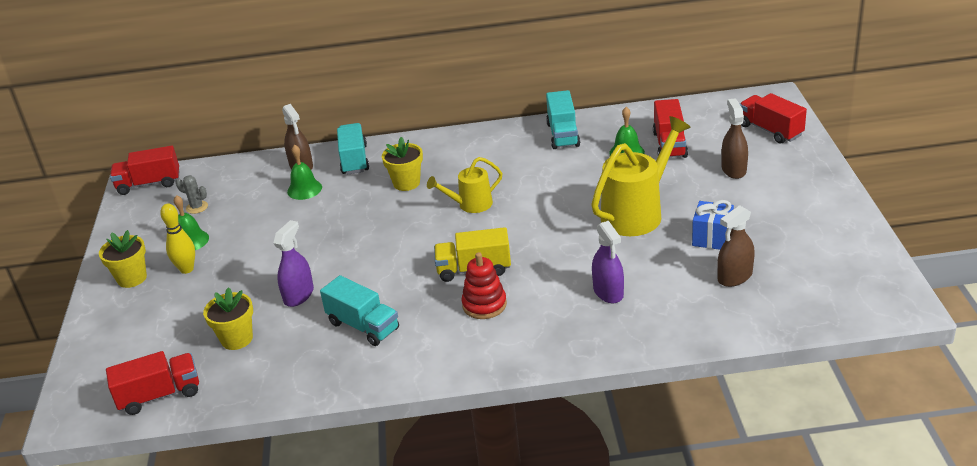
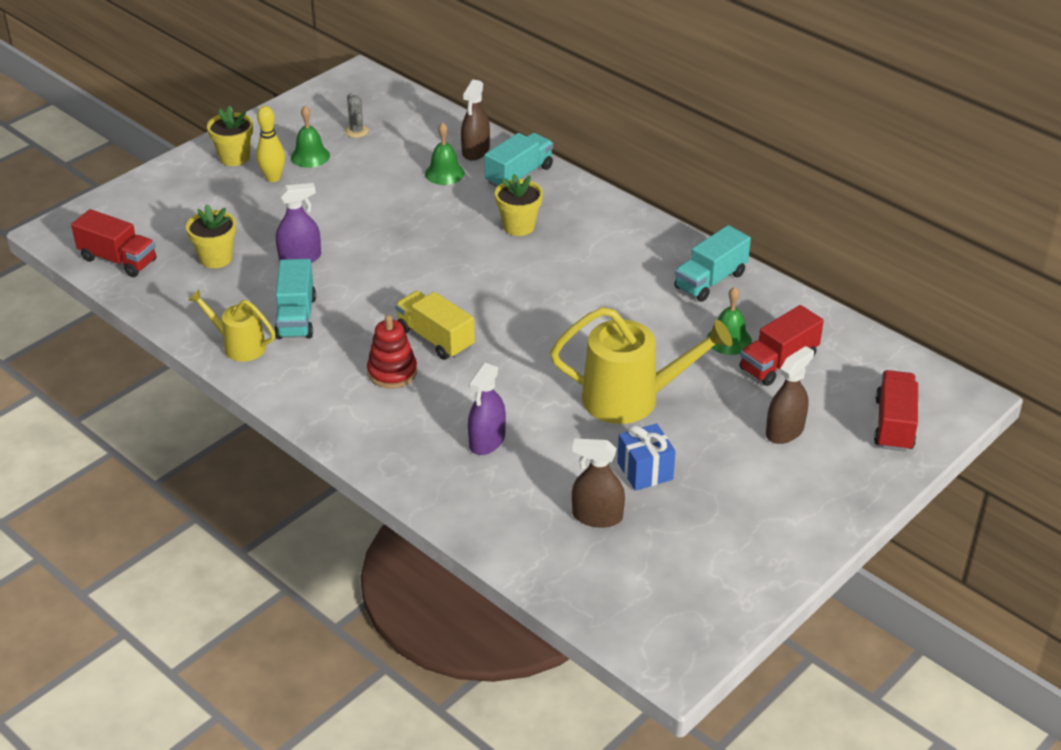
camera: 45 degrees right, 5 degrees up
red truck [110,146,179,195] -> none
yellow watering can [427,157,502,213] -> yellow watering can moved to [188,289,275,362]

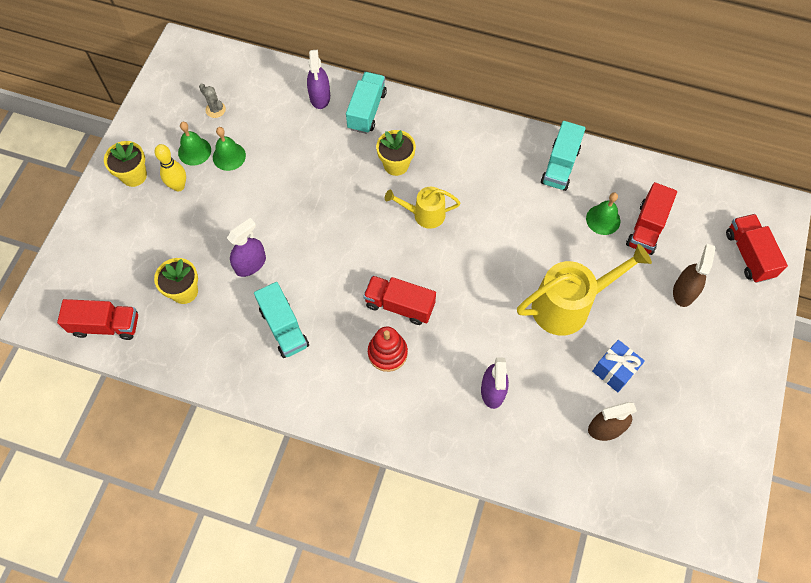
camera: 25 degrees left, 25 degrees up
yellow watering can [188,289,275,362] -> yellow watering can moved to [385,187,460,229]
yellow truck [395,291,475,360] -> red truck [363,276,436,325]
green bell [425,122,465,185] -> green bell moved to [213,127,246,171]
brown spray bottle [461,80,490,160] -> purple spray bottle [307,50,330,109]

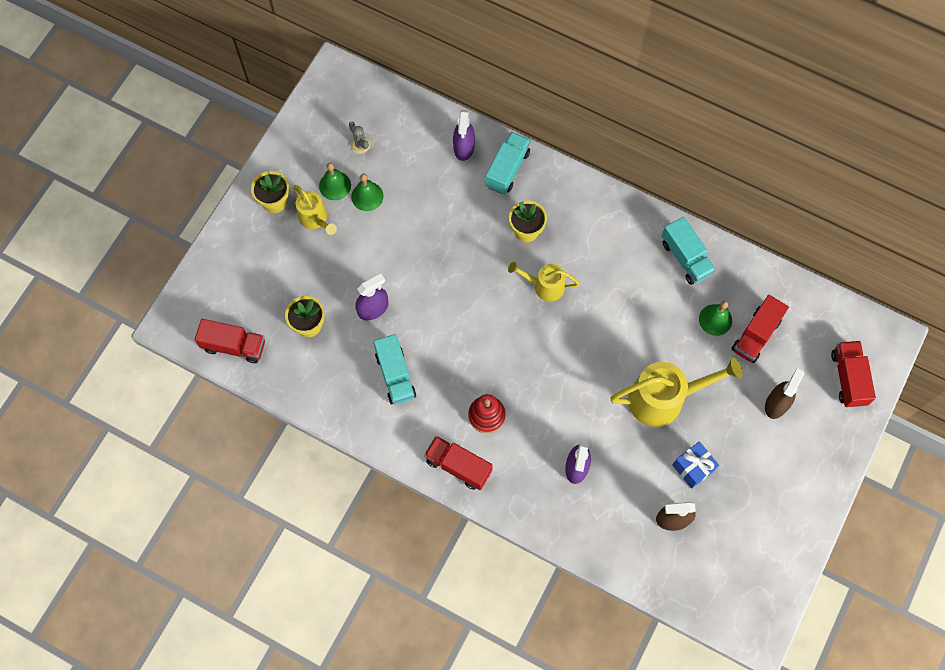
camera: 10 degrees right, 5 degrees up
yellow bowling pin [155,144,186,191] -> yellow watering can [293,185,337,235]
red truck [363,276,436,325] -> red truck moved to [424,436,493,490]
turquoise truck [541,121,586,191] -> turquoise truck turned 60 degrees counterclockwise [662,217,716,285]

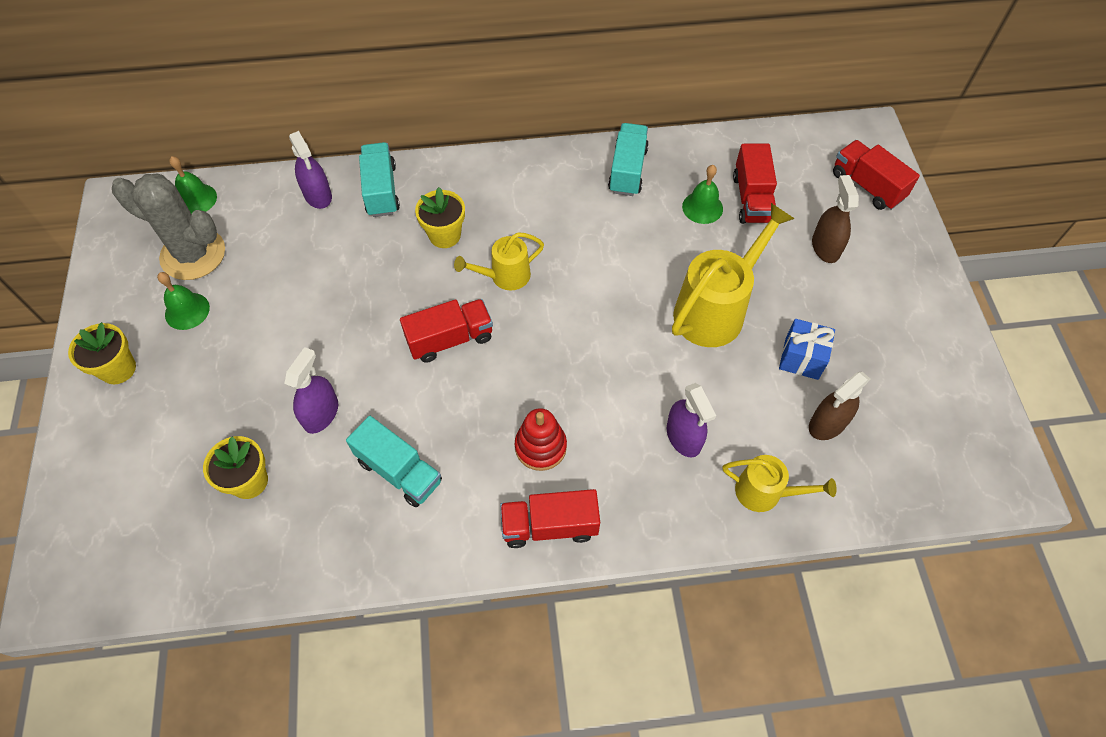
camera: 35 degrees left, 10 degrees down
red truck [195,319,265,363] -> red truck moved to [400,299,493,363]
yellow watering can [293,185,337,235] -> yellow watering can moved to [723,455,837,512]
grey cactus [349,121,371,154] -> grey cactus [112,174,225,280], size x2.44
green bell [351,174,384,211] -> green bell moved to [169,156,217,214]
turquoise truck [662,217,716,285] -> turquoise truck turned 105 degrees counterclockwise [608,123,649,196]

